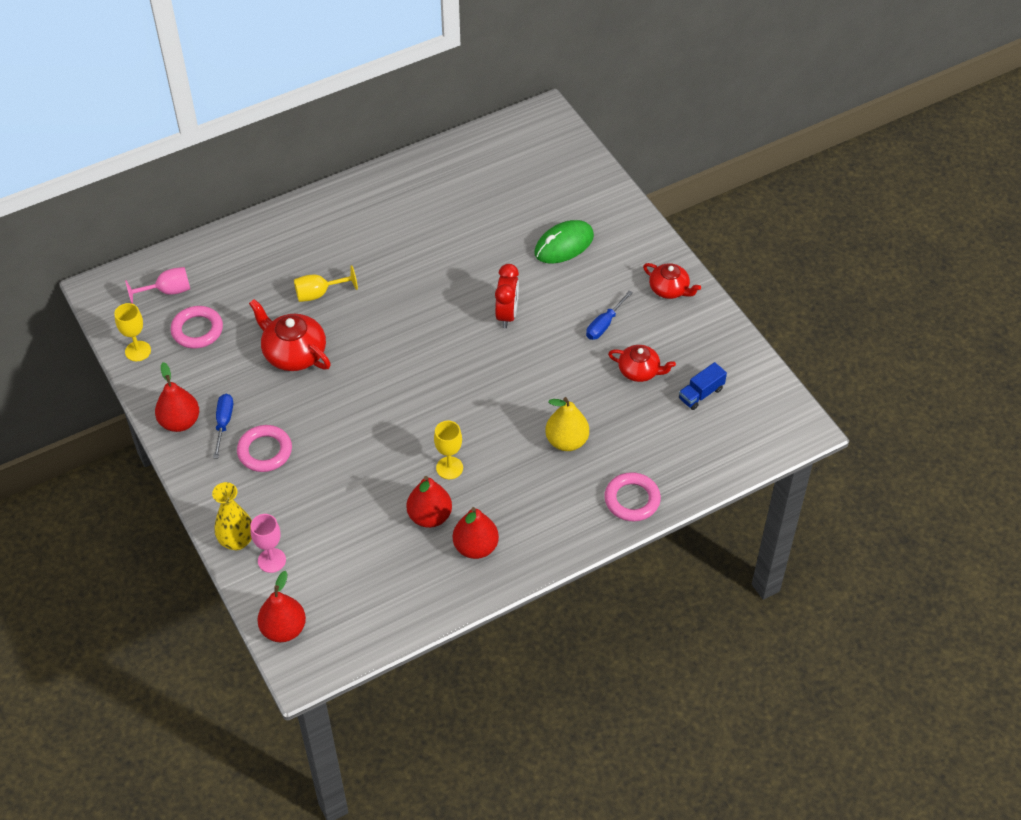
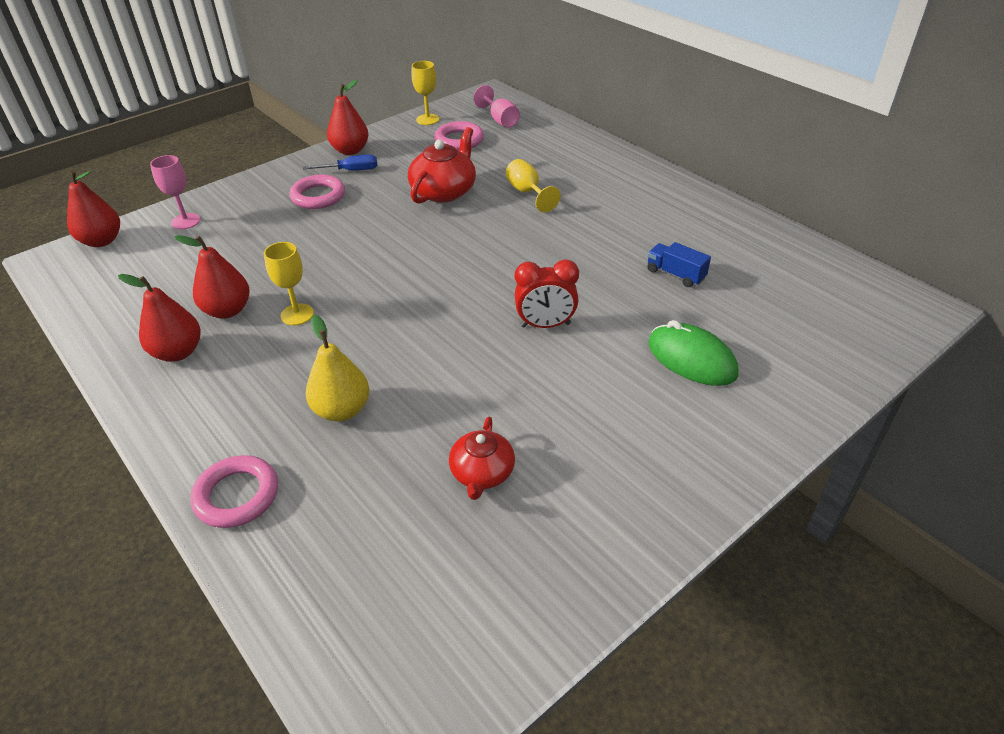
camera: 80 degrees right, 10 degrees down
yellow vase [212,482,252,550] -> none
blue screwdriver [586,291,633,340] -> none
red teapot [643,263,701,299] -> none
blue truck [679,362,727,410] -> blue truck moved to [648,242,711,287]

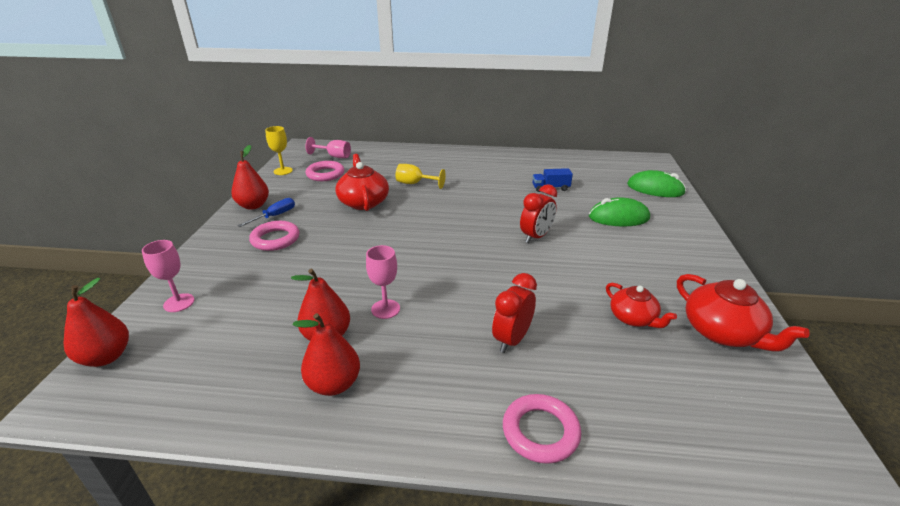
camera: 45 degrees left, 10 degrees down
yellow goblet [264,242,314,325] -> pink goblet [366,245,400,319]
yellow pear [306,315,369,421] -> red clock [492,273,537,353]
none -> green mouse [627,170,686,197]
none -> red teapot [677,274,810,352]

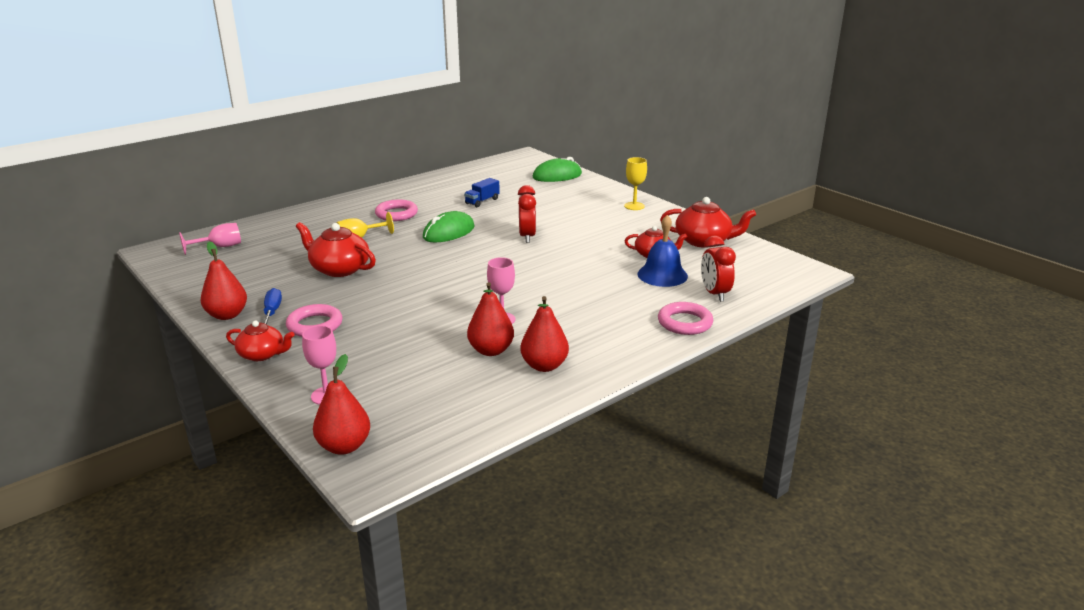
camera: 45 degrees left, 5 degrees down
yellow goblet [265,126,293,175] -> yellow goblet moved to [624,157,647,210]
pink ring [306,161,344,181] -> pink ring moved to [375,199,418,221]
red clock [492,273,537,353] -> red clock moved to [701,236,736,302]
green mouse [589,197,650,227] -> green mouse moved to [423,211,474,242]
none -> red teapot [226,321,295,361]
none -> blue bell [637,215,688,287]

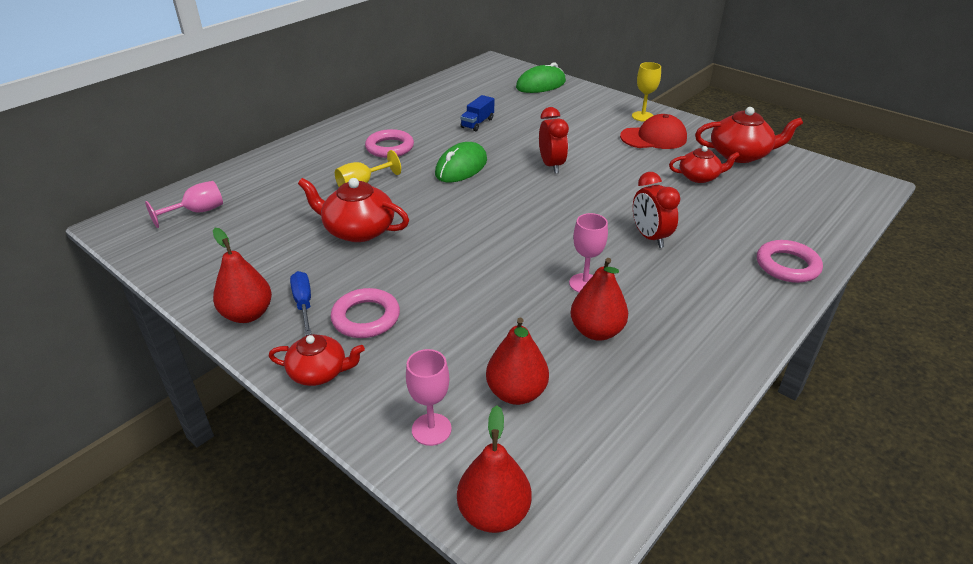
camera: 10 degrees left, 10 degrees up
red pear [520,296,569,372] -> red pear moved to [486,317,549,405]
blue bell [637,215,688,287] -> none
red clock [701,236,736,302] -> red clock moved to [633,172,681,248]
none -> red cap [620,114,687,149]

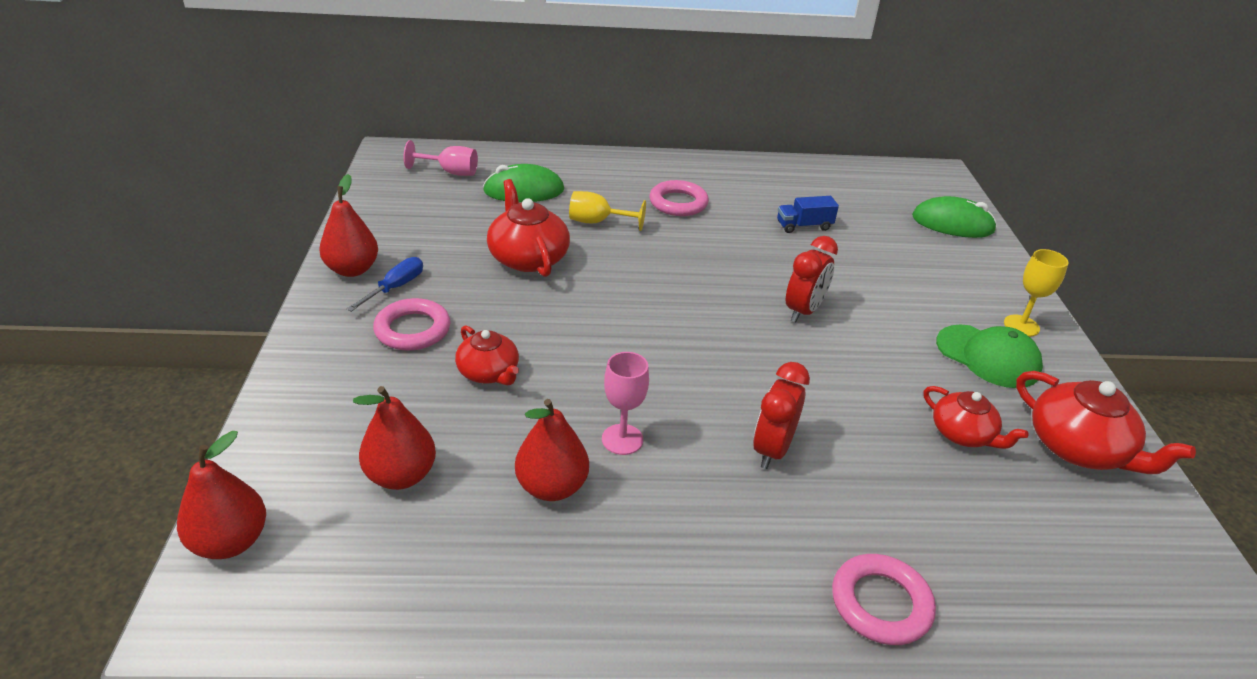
camera: 45 degrees right, 0 degrees up
red teapot [269,334,365,386] -> red teapot moved to [455,325,519,386]
pink goblet [406,349,452,446] -> none
green mouse [435,142,487,182] -> green mouse moved to [483,164,564,202]
red cap [620,114,687,149] -> green cap [936,325,1043,388]

